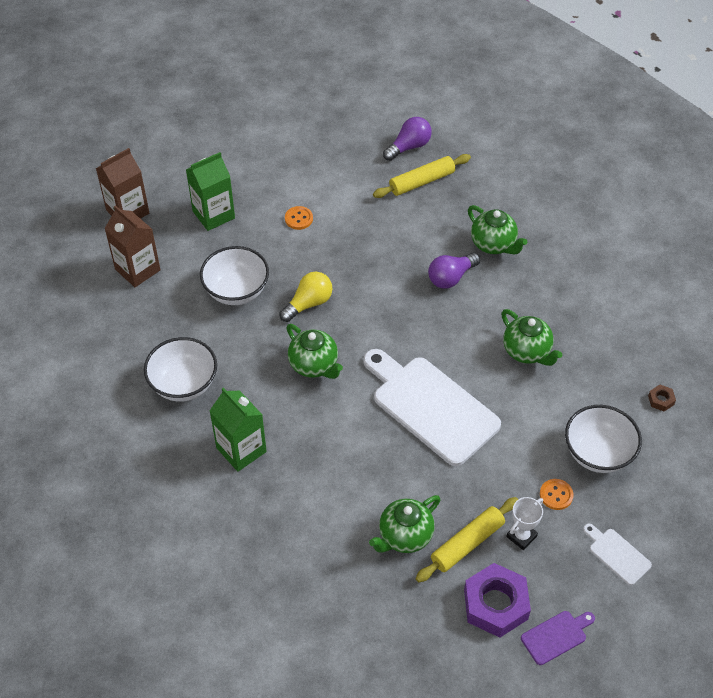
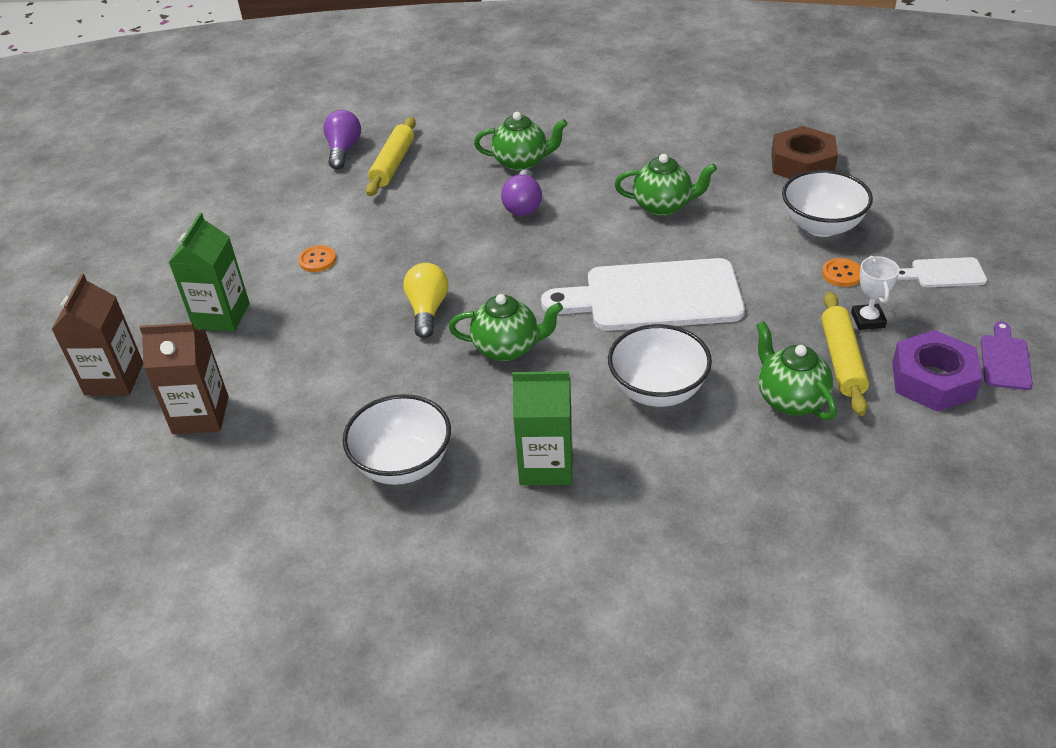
camera: 45 degrees left, 10 degrees down
white bowl [200,246,269,305] -> white bowl moved to [608,324,712,407]
green teapot [369,495,440,553] -> green teapot turned 150 degrees clockwise [756,321,837,420]
brown nut [648,384,676,412] -> brown nut [771,126,838,179], size x2.32

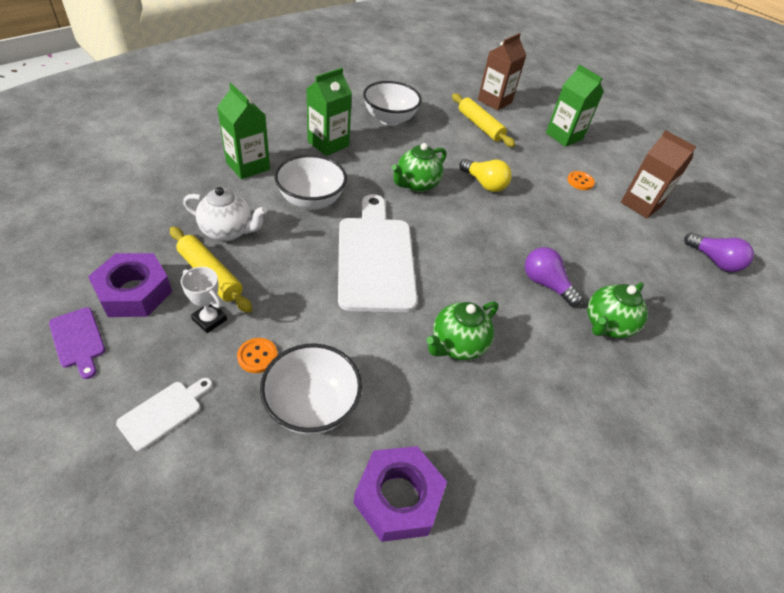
camera: 125 degrees right, 5 degrees up
brown carton [51,274,143,396] -> brown carton moved to [621,130,696,218]
yellow rolling pin [366,117,416,196] -> yellow rolling pin moved to [452,93,515,147]
white cutting board [541,258,745,331] -> white cutting board turned 45 degrees counterclockwise [338,194,418,312]
green teapot [756,321,837,420] -> white teapot [183,187,267,241]
brown nut [771,126,838,179] -> purple nut [354,446,447,542]
none -> green carton [217,83,270,179]

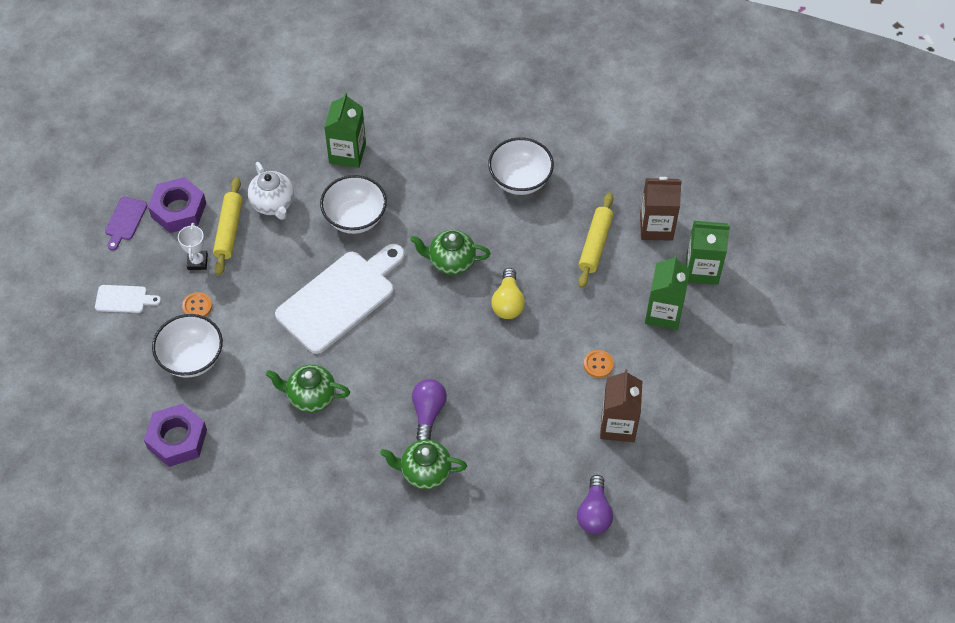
camera: 55 degrees right, 10 degrees up
green carton [306,68,352,156] -> green carton moved to [686,221,730,285]

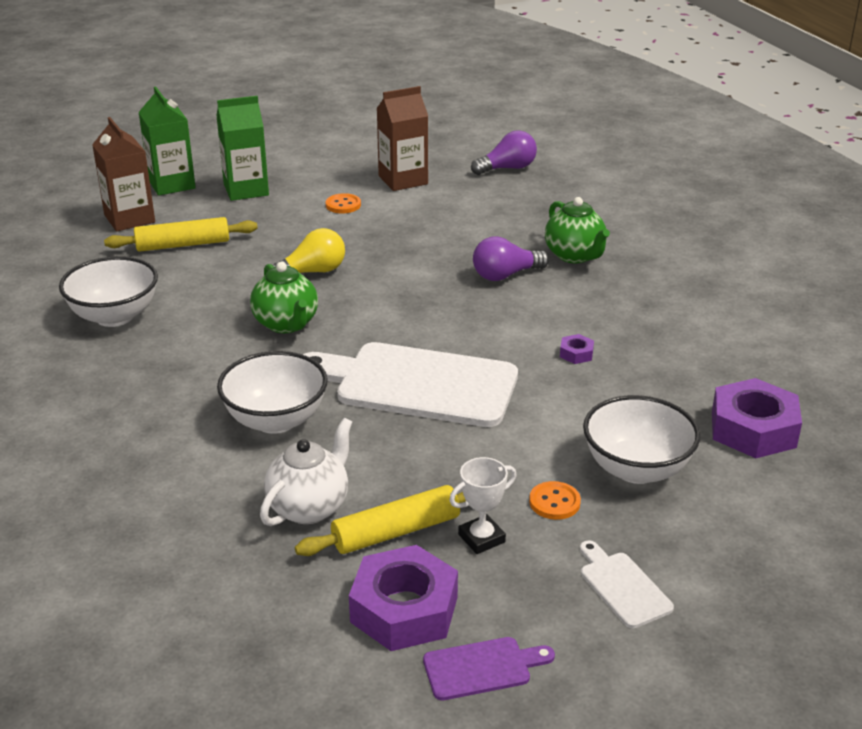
camera: 120 degrees left, 25 degrees down
green teapot [266,365,350,413] -> purple nut [560,334,594,364]
green carton [324,92,366,168] -> none

